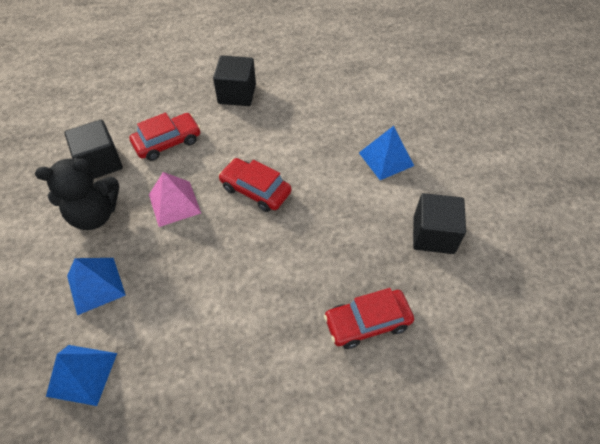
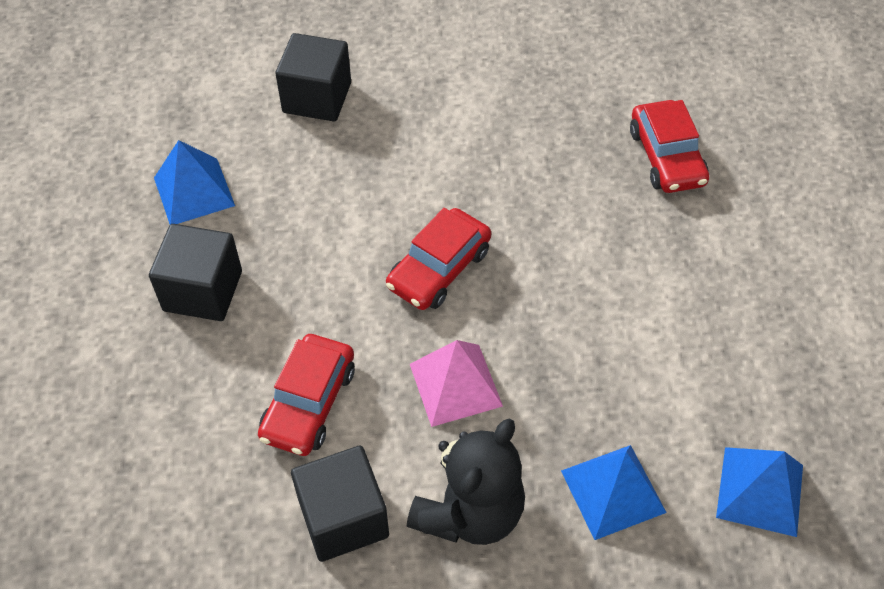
camera: 85 degrees left, 0 degrees up
black teddy bear [35,158,119,230] -> black teddy bear turned 45 degrees clockwise [407,418,525,545]
red car [130,113,201,161] -> red car turned 135 degrees counterclockwise [258,334,355,456]
blue pyramid [359,126,414,180] -> blue pyramid moved to [154,140,235,224]
black cube [413,193,466,254] -> black cube moved to [275,33,351,121]

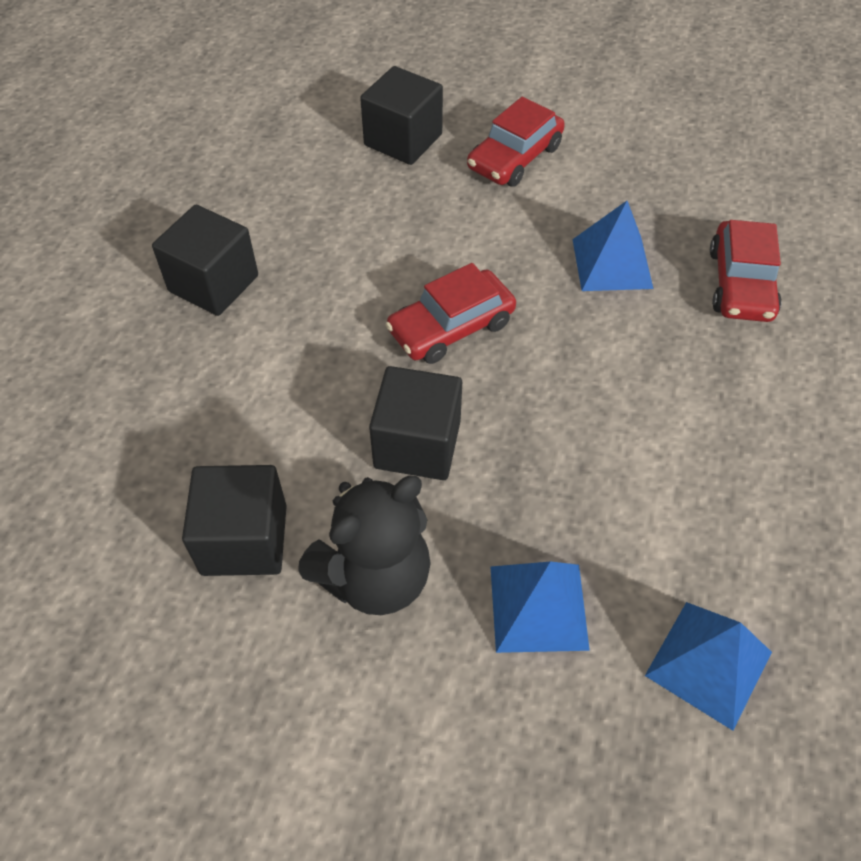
camera: 20 degrees right, 0 degrees up
blue pyramid [154,140,235,224] -> blue pyramid moved to [572,201,654,291]
red car [258,334,355,456] -> red car moved to [467,97,565,187]
pink pyramid [410,340,503,427] -> black cube [369,366,462,480]

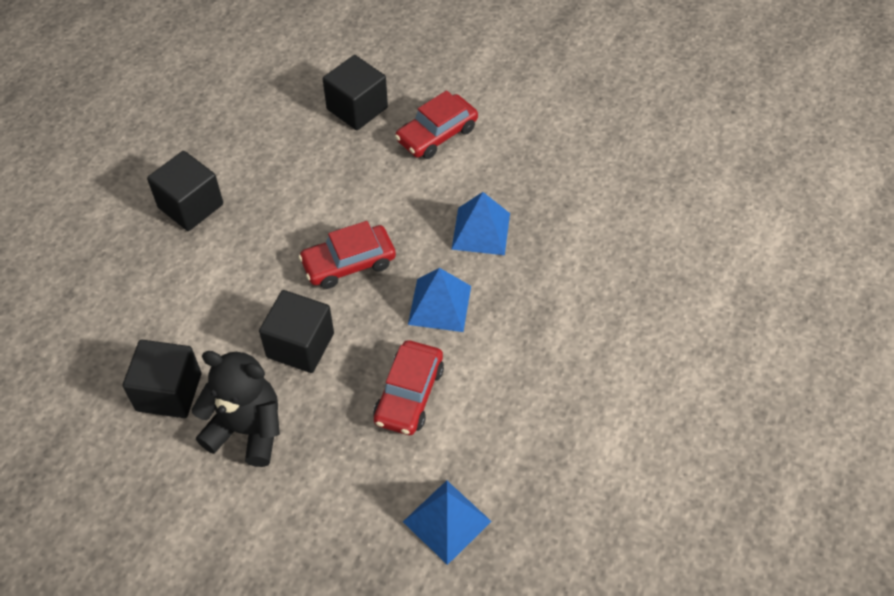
camera: 10 degrees right, 0 degrees up
black teddy bear [298,476,431,615] -> black teddy bear turned 135 degrees counterclockwise [192,351,280,467]
blue pyramid [491,561,590,653] -> blue pyramid moved to [408,268,471,332]
red car [710,220,781,322] -> red car moved to [373,340,444,435]

